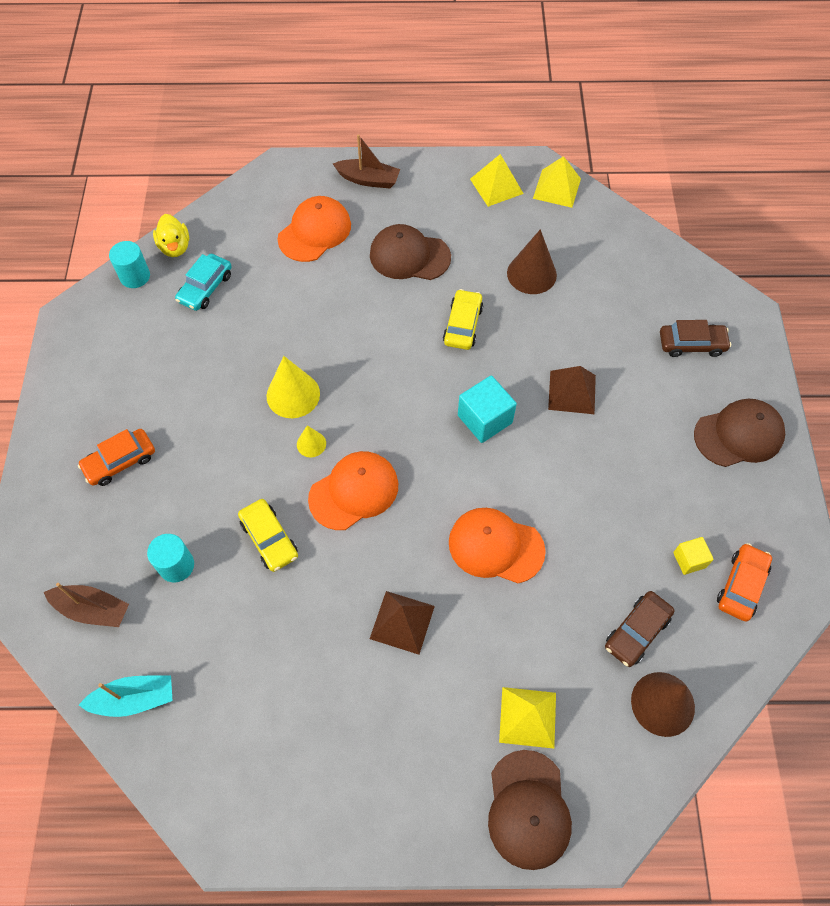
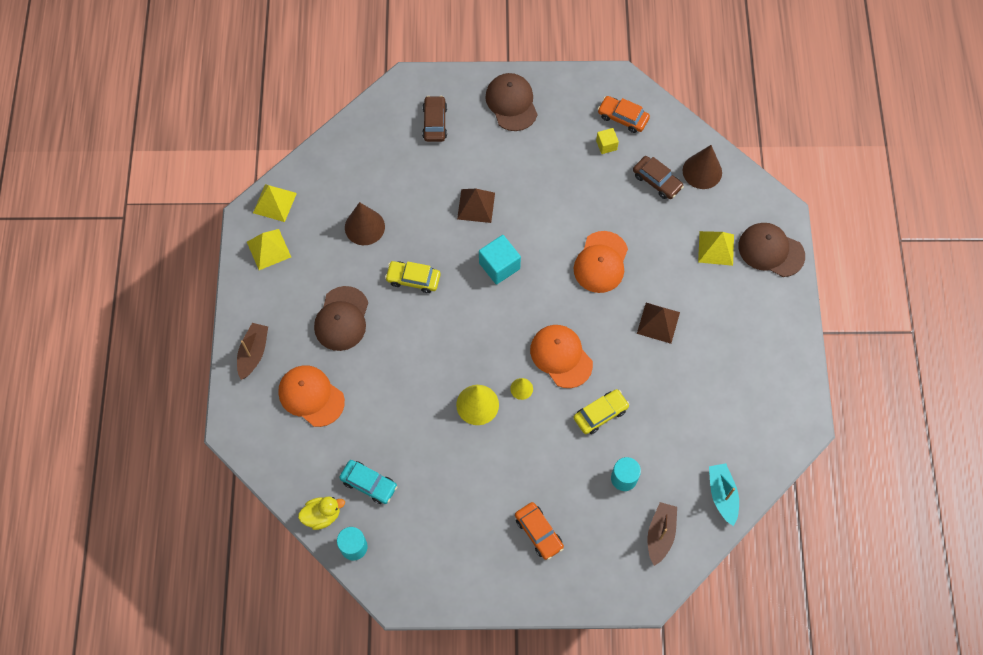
camera: 90 degrees left, 5 degrees up
brown cap [488,750,572,870] -> brown cap turned 150 degrees counterclockwise [738,223,805,277]

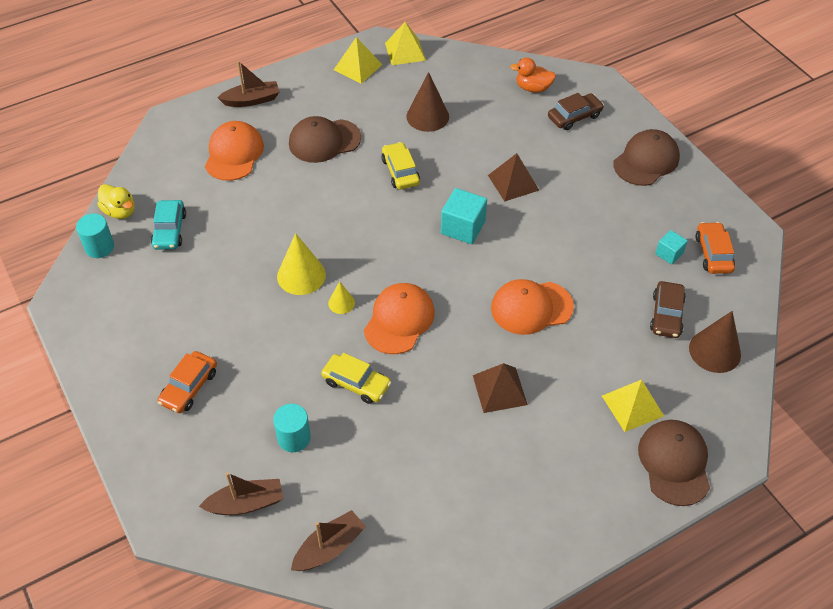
camera: 60 degrees right, 15 degrees down
yellow cube [596,128,619,154] -> turquoise cube [655,230,688,264]
turquoise boat [709,463,739,526] -> brown boat [291,510,366,571]
none -> orange duck [510,58,556,93]

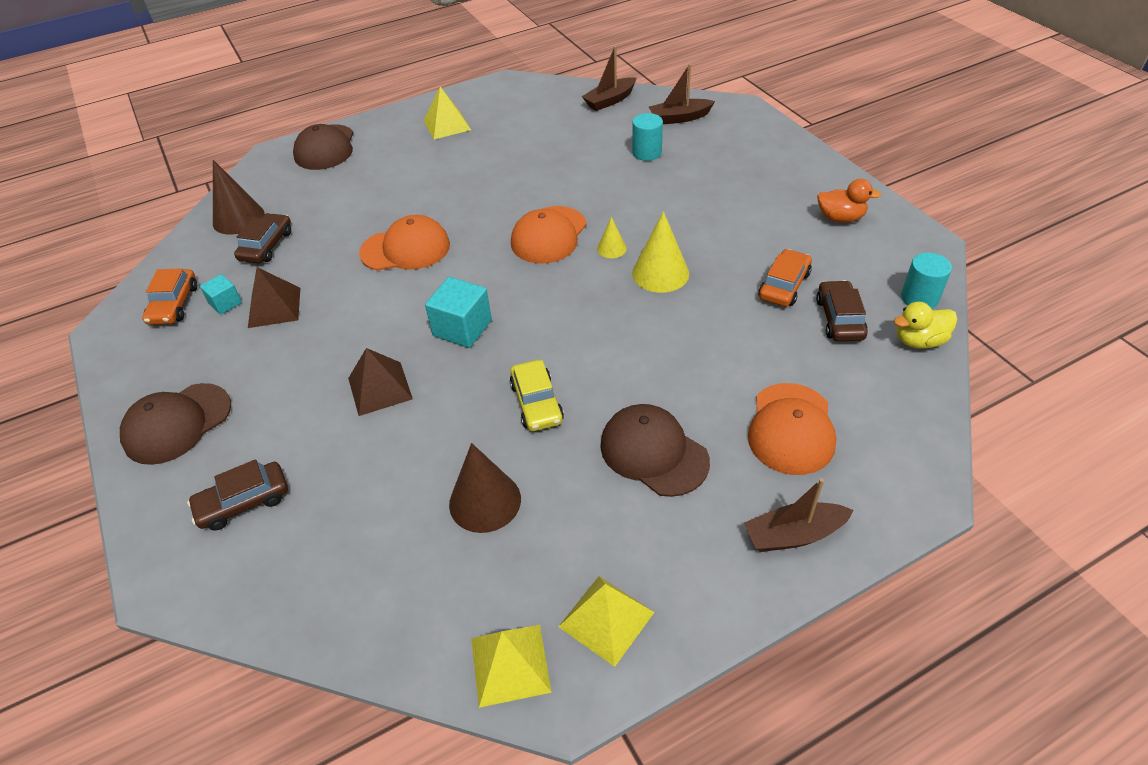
camera: 175 degrees left, 5 degrees down
yellow duck [97,184,135,219] -> yellow duck turned 60 degrees counterclockwise [894,302,957,349]
turquoise car [151,200,186,250] -> brown car [816,280,868,341]
orange car [158,351,217,413] -> orange car moved to [758,249,812,307]
brown cap [289,116,361,163] -> brown cap turned 120 degrees counterclockwise [600,404,710,497]
yellow car [321,353,391,404] -> none
brown pyramid [473,363,528,413] -> brown pyramid moved to [248,267,300,328]
orange duck [510,58,556,93] -> orange duck moved to [817,179,882,222]
yellow pyramid [602,380,664,432] -> yellow pyramid moved to [424,87,471,139]

